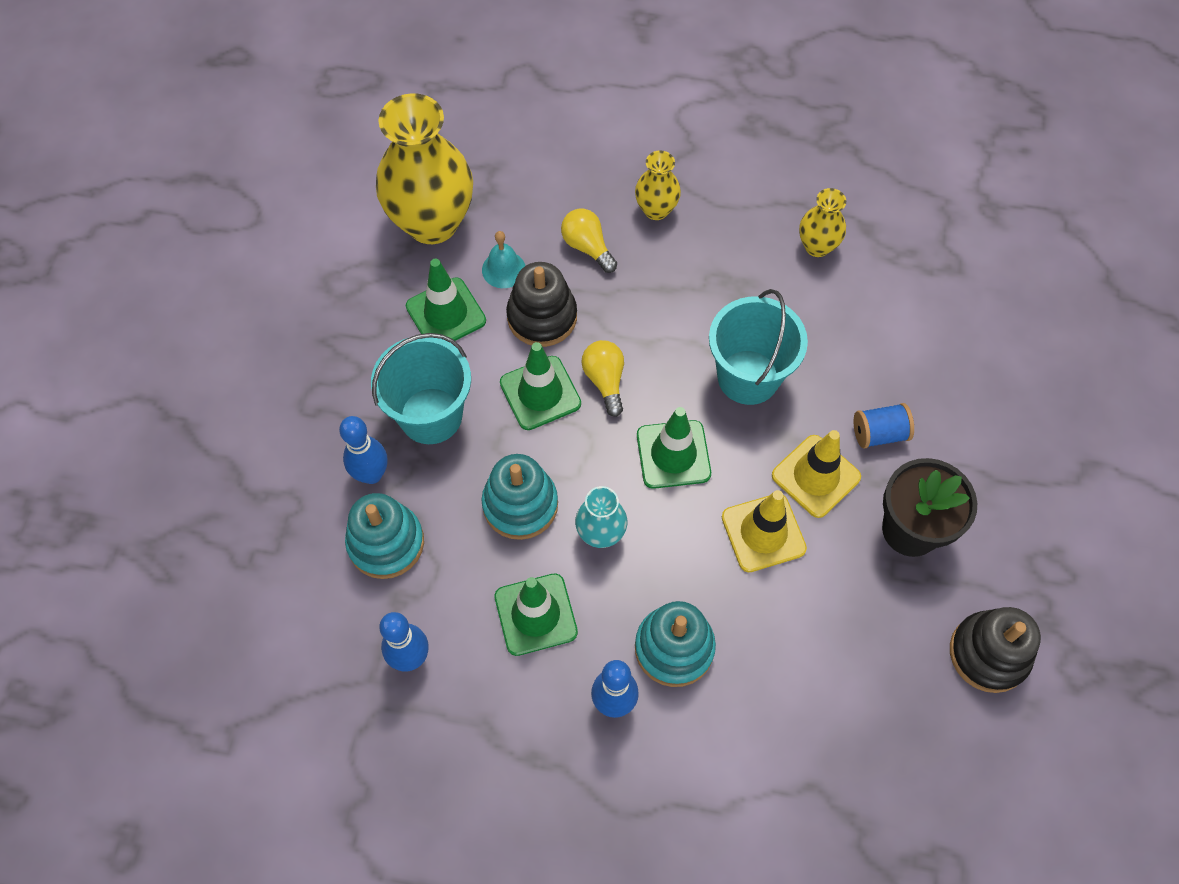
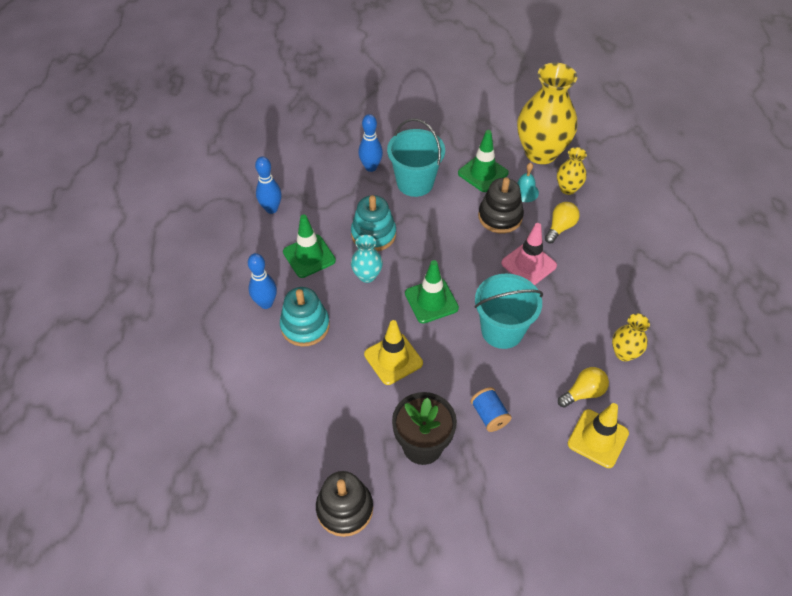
camera: 75 degrees right, 10 degrees down
turquoise stacking toy [345,493,424,579] -> none
green traffic cone [500,342,581,430] -> none
yellow light bulb [581,340,624,417] -> yellow light bulb moved to [558,367,609,408]
yellow vase [635,150,681,220] -> yellow vase moved to [557,147,587,195]
yellow traffic cone [772,430,861,518] -> yellow traffic cone moved to [568,403,629,468]
none -> pink traffic cone [501,223,557,285]

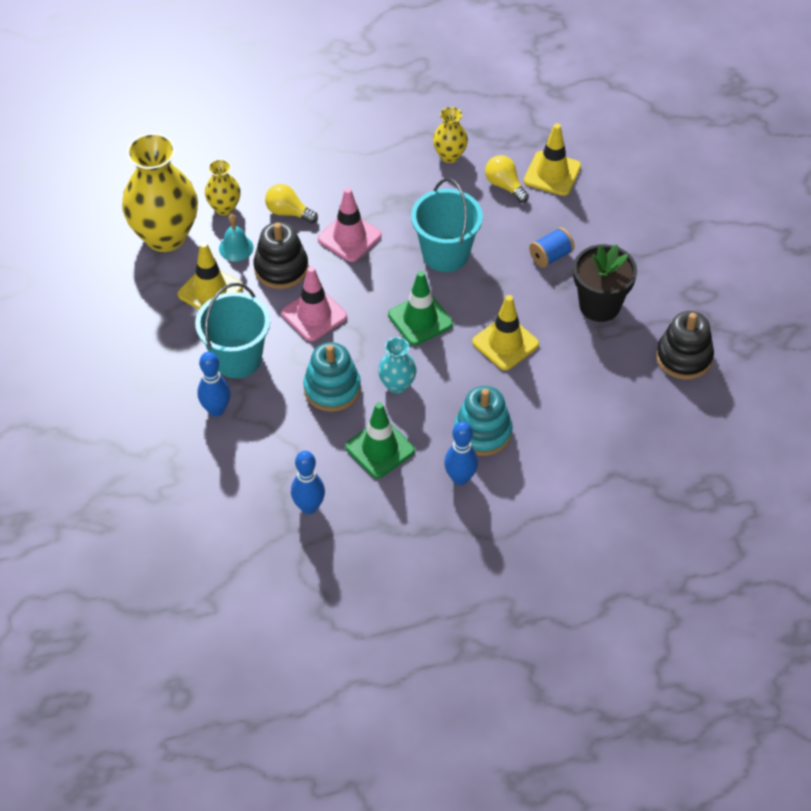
camera: 100 degrees left, 0 degrees up
green traffic cone [458,130,509,192] -> yellow traffic cone [178,242,243,310]
none -> pink traffic cone [281,266,347,341]

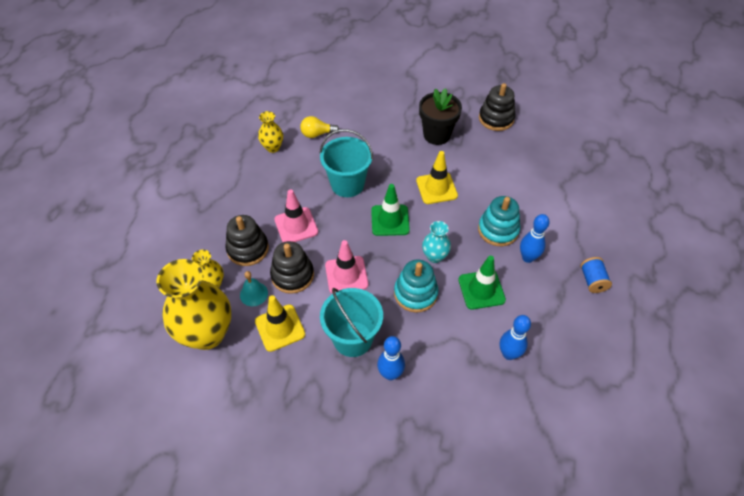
camera: 60 degrees left, 0 degrees up
yellow light bulb [265,184,318,223] -> black stacking toy [225,215,269,266]
yellow traffic cone [524,123,581,196] -> none
blue spool [529,227,575,268] -> blue spool moved to [581,257,612,293]

